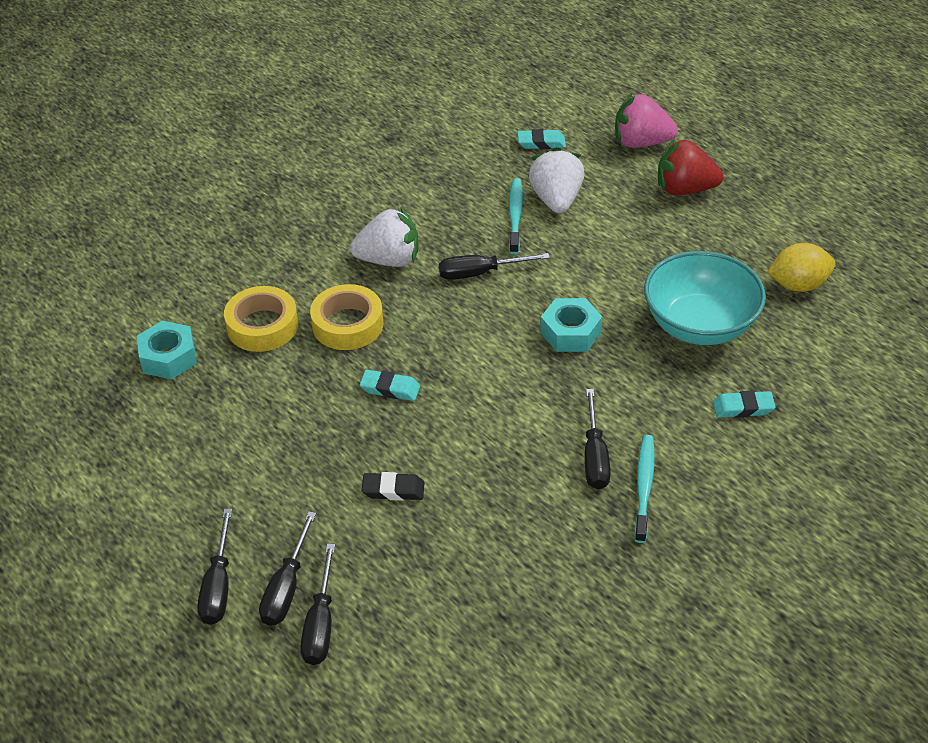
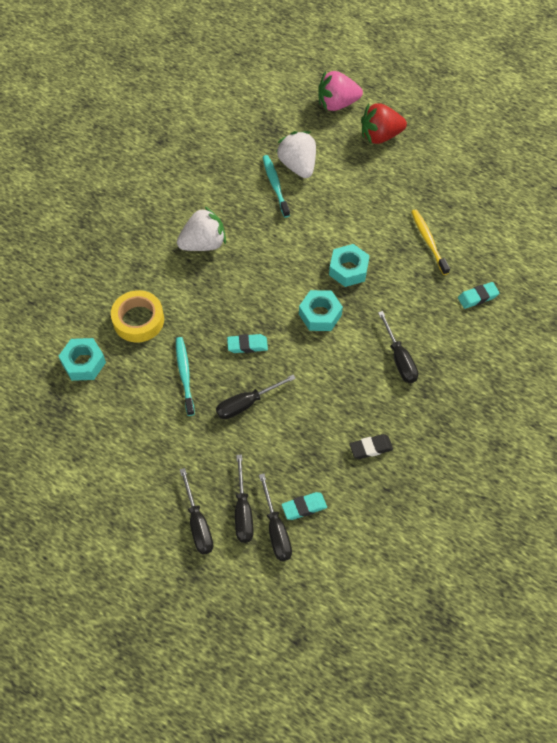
camera: 20 degrees left, 15 degrees up
yellow tape [310,284,383,350] -> none
black eraser [362,472,425,501] -> black eraser moved to [349,434,393,459]
black screwdriver [439,253,550,280] -> black screwdriver moved to [216,375,296,419]
turquoise eraser [517,129,566,149] -> turquoise eraser moved to [282,492,327,520]
turquoise toothbrush [634,435,655,543] -> turquoise toothbrush moved to [176,337,195,416]
turquoise bowl [644,251,766,345] -> yellow toothbrush [411,209,450,275]
yellow lemon [767,243,836,292] -> none
none -> turquoise nut [299,290,343,331]

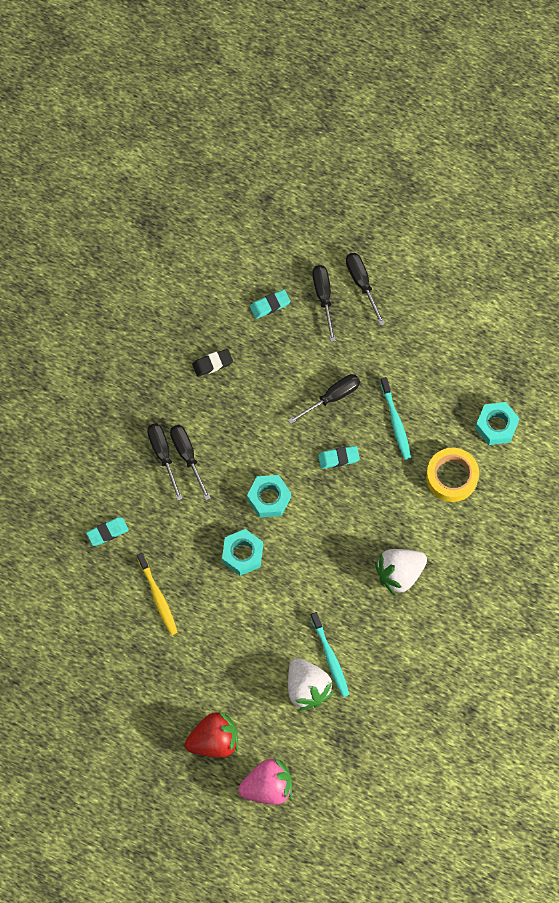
camera: 175 degrees right, 10 degrees up
black screwdriver [259,473,292,561] -> black screwdriver moved to [147,423,183,501]

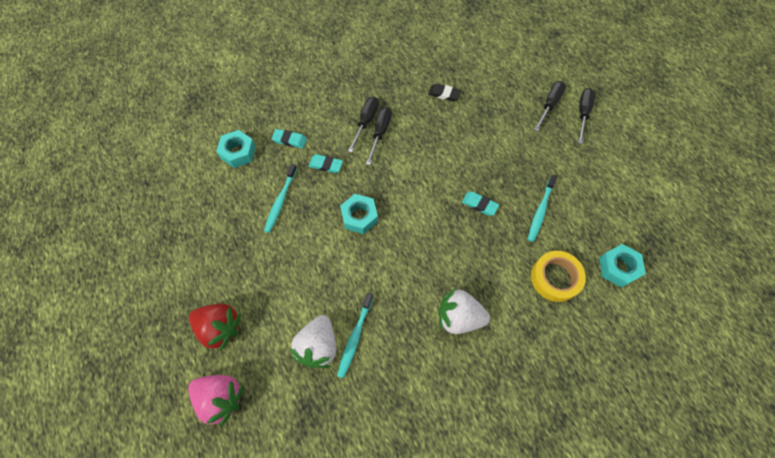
camera: 40 degrees right, 5 degrees down
yellow toothbrush [137,553,178,635] -> turquoise toothbrush [264,164,297,233]
turquoise nut [247,475,291,518] -> turquoise nut moved to [216,130,256,168]
turquoise eraser [250,289,290,319] -> turquoise eraser moved to [309,154,343,173]
black screwdriver [288,374,360,424] -> none

